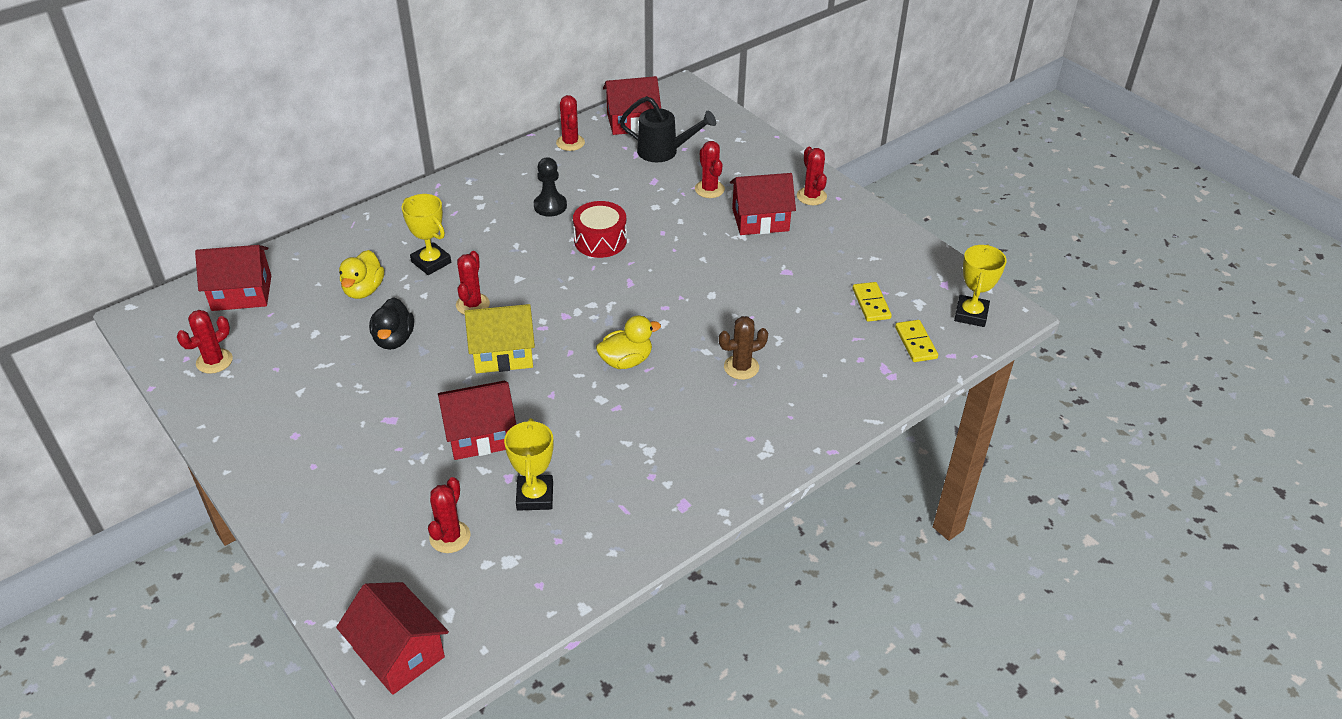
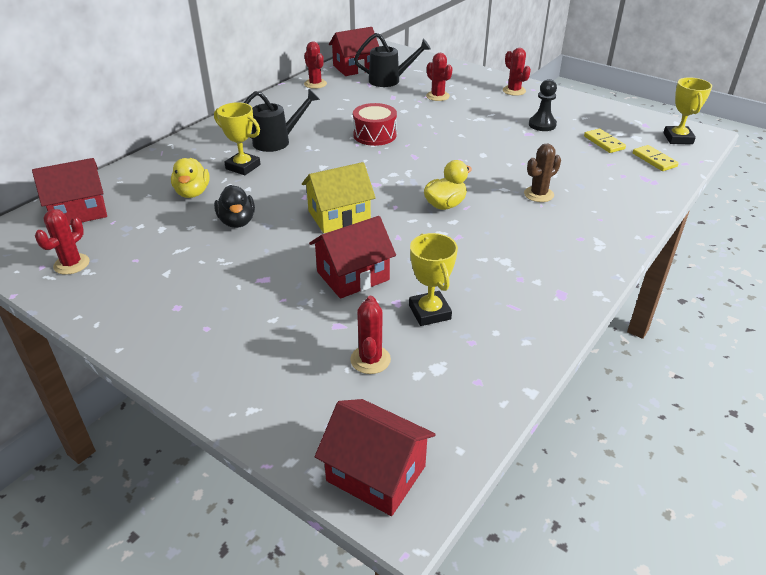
camera: 15 degrees left, 5 degrees down
red cactus [456,251,490,315] -> none
black pawn [534,157,567,217] -> black pawn moved to [529,79,557,131]
red house [730,173,796,235] -> none
none -> black watering can [244,89,320,152]

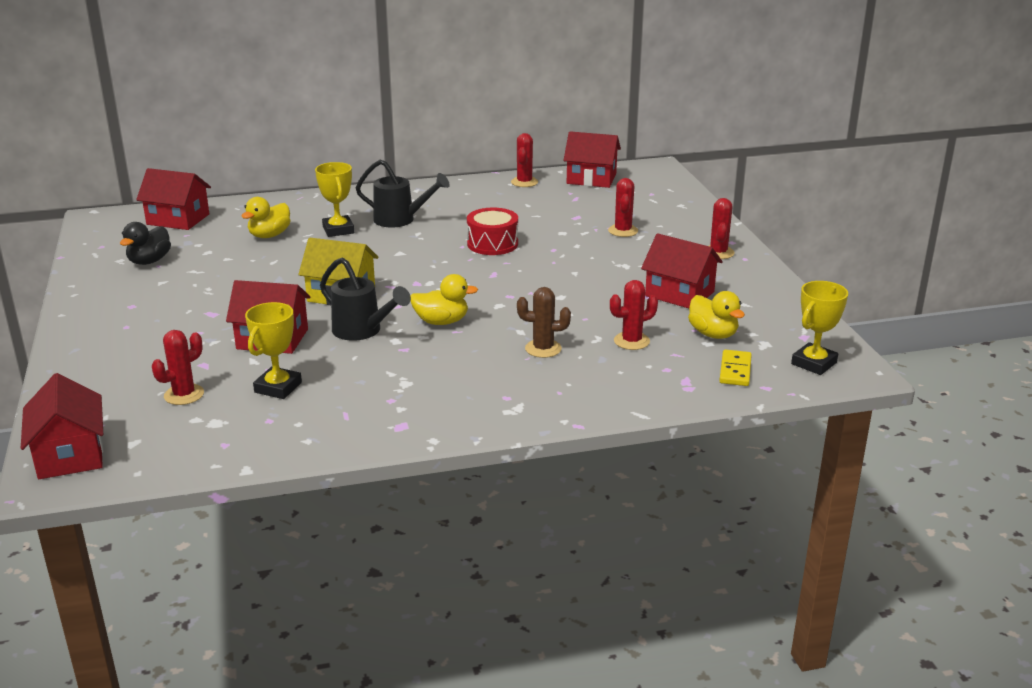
camera: 40 degrees right, 10 degrees down
red cactus [35,209,90,275] -> red cactus moved to [610,280,658,350]
black duck [214,185,255,228] -> black duck moved to [120,222,171,265]
black watering can [354,33,431,87] -> black watering can moved to [320,257,411,341]
black pawn [529,79,557,131] -> red house [641,233,723,308]
yellow domino [584,129,626,153] -> yellow duck [688,291,745,339]

